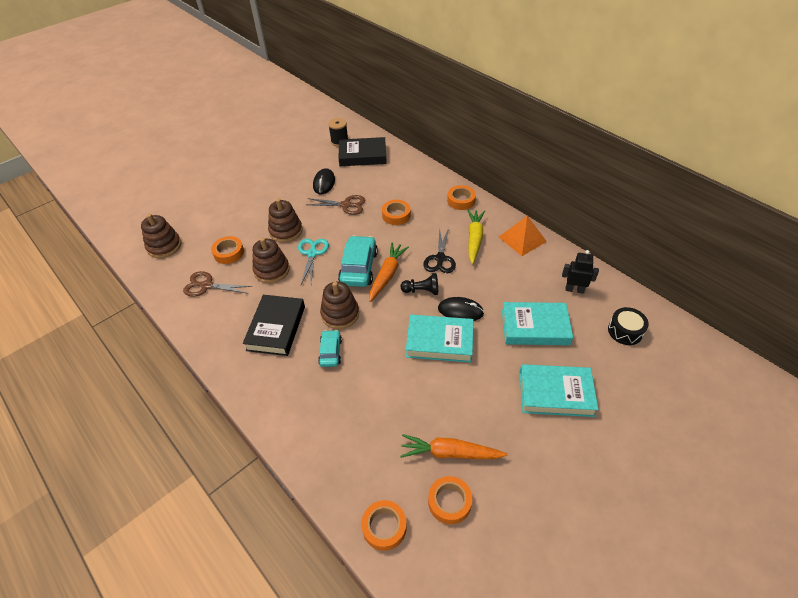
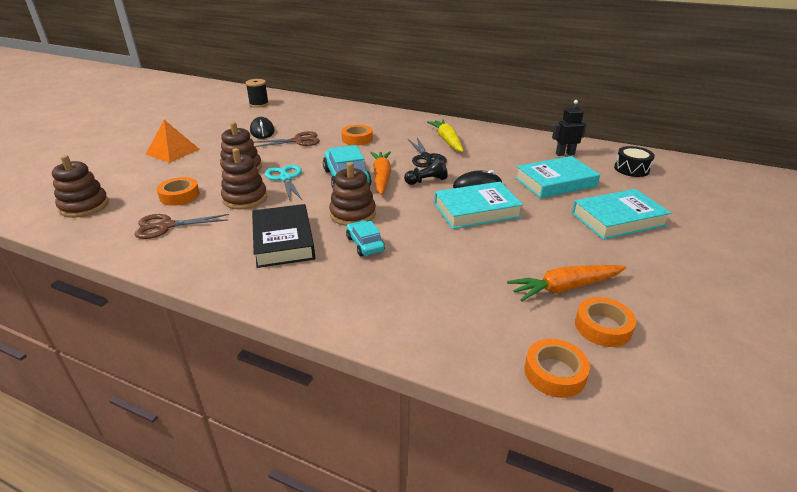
camera: 25 degrees left, 15 degrees down
black book [338,137,387,166] -> none
orange tape [447,185,476,210] -> none
orange pyramid [499,216,547,256] -> orange pyramid moved to [146,120,200,163]

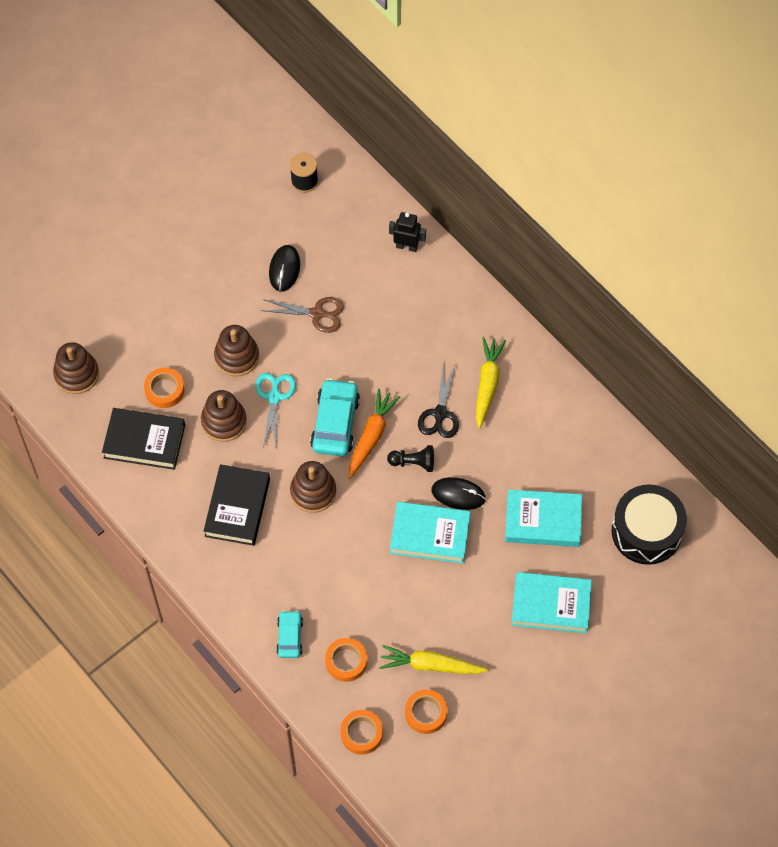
camera: 25 degrees right, 30 degrees up
brown scissors [134,214,229,239] -> black book [102,408,185,470]
orange pyramid [146,120,200,163] -> none
orange tape [341,125,373,146] -> orange tape moved to [325,638,367,682]
turquoise car [346,220,385,256] -> turquoise car moved to [276,610,303,658]
orange carrot [507,265,626,301] -> yellow carrot [379,645,488,674]
black robot [552,100,587,156] -> black robot moved to [389,212,426,252]
black drum [614,146,655,177] -> black drum [611,484,687,565], size x1.80

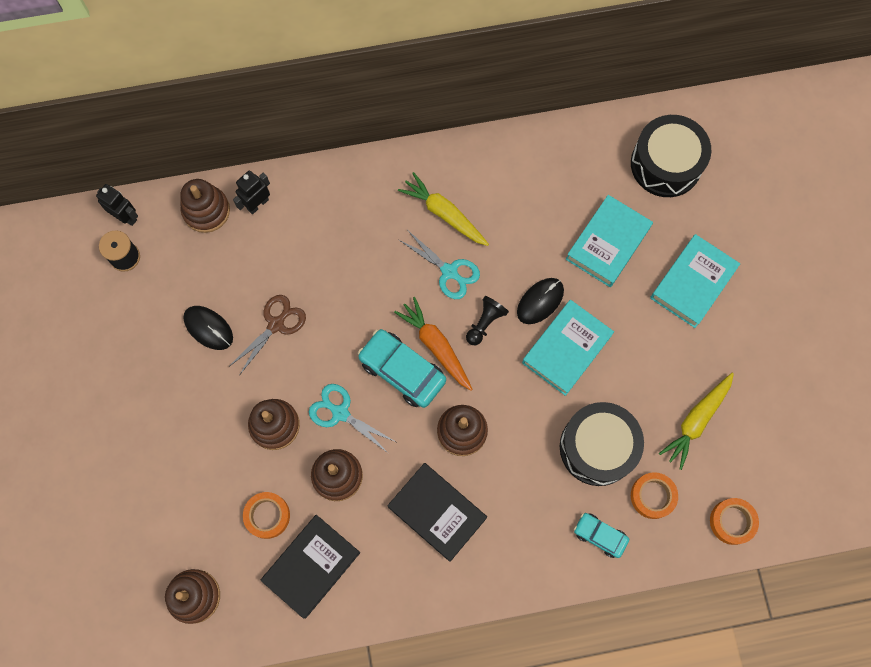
camera: 60 degrees left, 10 degrees up
orange tape [405,689,447,734] -> none
black scissors [418,365,459,438] -> turquoise scissors [399,231,480,299]
none -> black robot [96,184,138,226]
none -> brown stacking toy [180,179,230,233]
none -> black drum [560,402,644,486]

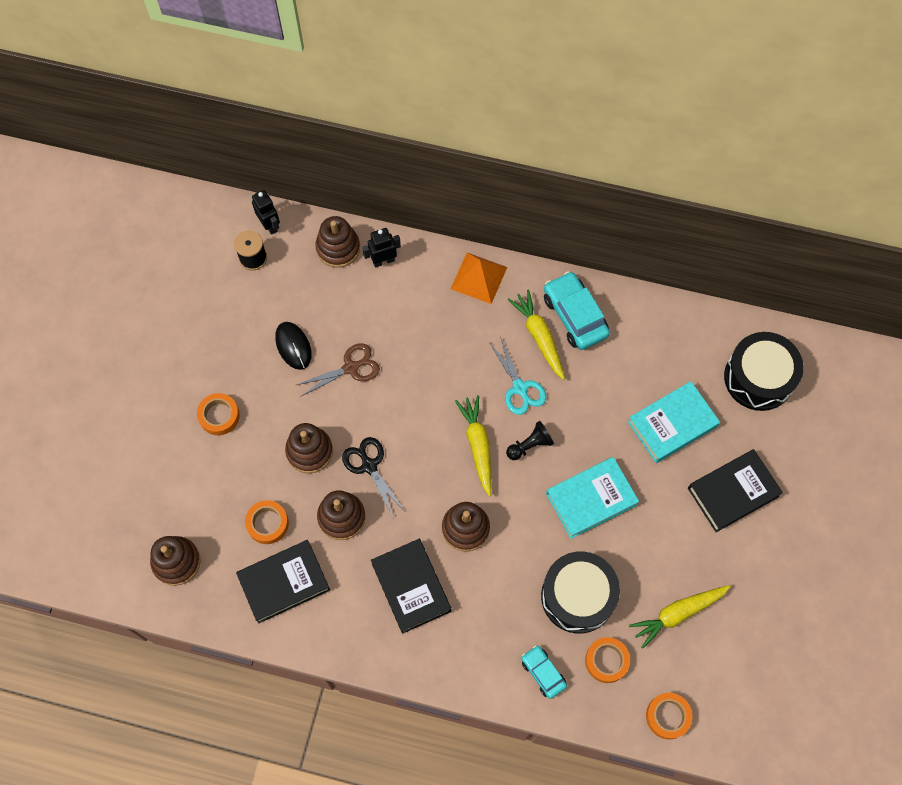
camera: 25 degrees right, 5 degrees down
turquoise scissors [309,384,396,454] -> black scissors [342,437,404,518]
turquoise car [358,329,446,408] -> turquoise car moved to [544,271,610,350]
orange carrot [394,297,473,391] -> yellow carrot [455,395,491,497]
black mouse [517,278,564,324] -> none
turquoise book [650,234,740,328] -> black book [688,449,783,532]
none -> orange tape [197,393,240,435]
none -> orange pyramid [451,253,507,304]

